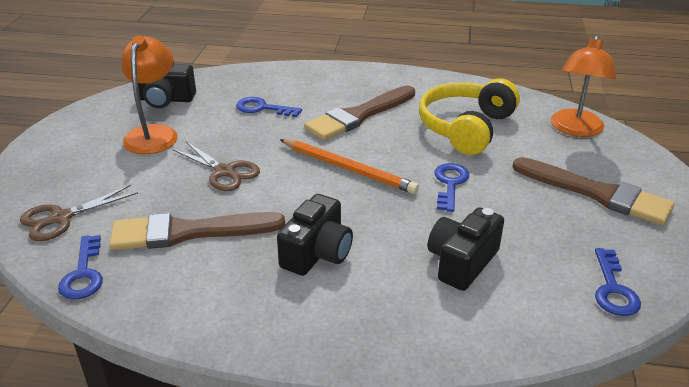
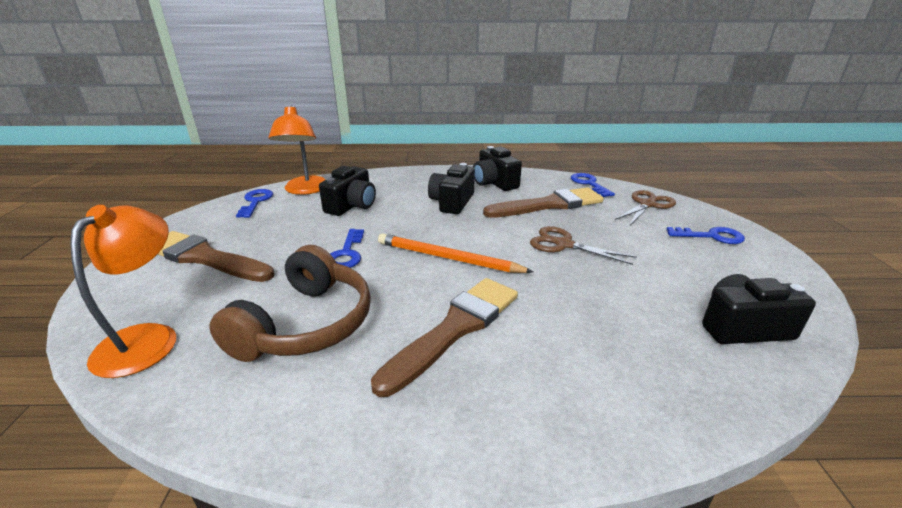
camera: 170 degrees right, 5 degrees down
orange lamp [122,35,178,154] -> orange lamp moved to [269,105,326,195]
blue key [236,97,302,117] -> blue key moved to [666,227,745,244]
yellow headphones [419,78,520,155] -> brown headphones [209,245,371,362]
none -> black camera [473,146,522,191]

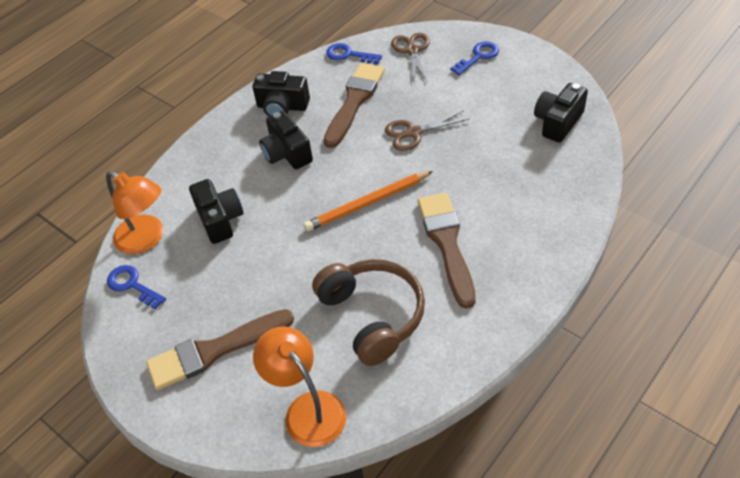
camera: 45 degrees left, 20 degrees up
blue key [330,229,364,268] -> none

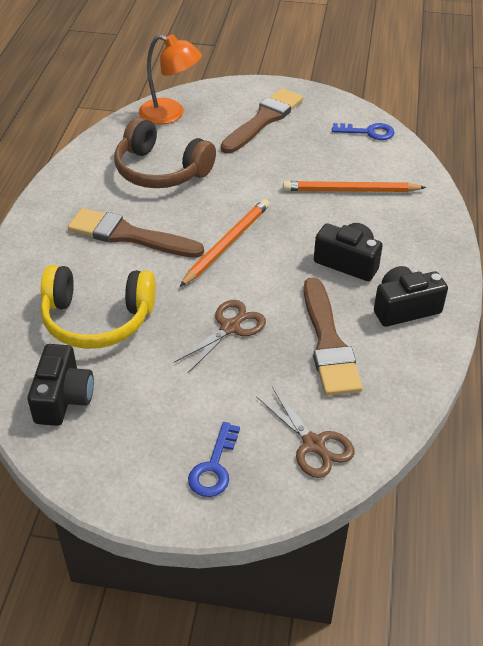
camera: 145 degrees right, 5 degrees down
orange lamp [106,171,163,254] -> none
black camera [189,179,244,244] -> orange pencil [283,181,426,192]
blue key [326,43,382,64] -> none
brown brush [418,193,476,308] -> brown brush turned 150 degrees clockwise [68,208,204,258]
none -> yellow headphones [40,265,156,349]

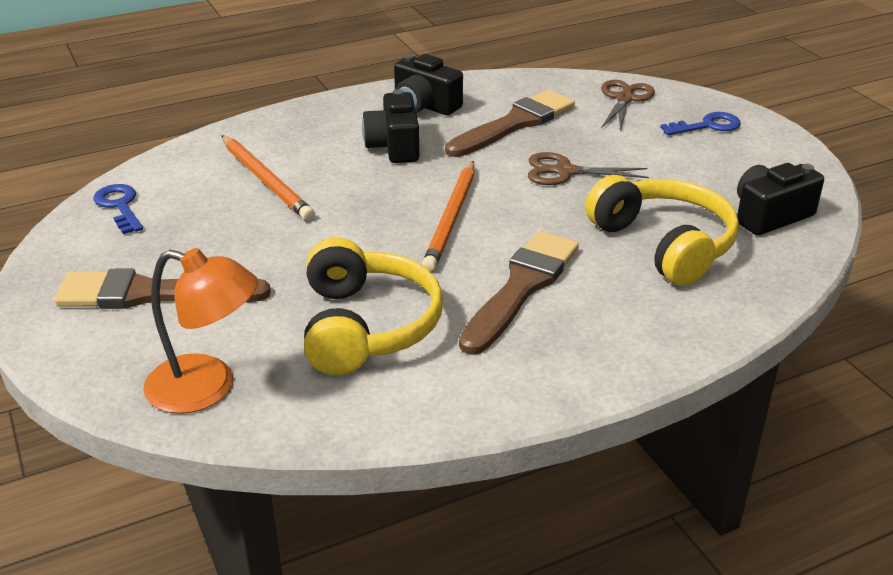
camera: 125 degrees left, 10 degrees down
brown brush [68,208,204,258] -> brown brush turned 135 degrees counterclockwise [459,231,579,355]
brown headphones [114,117,216,188] -> yellow headphones [304,237,443,375]
orange lamp [139,34,202,124] -> orange lamp turned 120 degrees clockwise [143,248,258,414]
orange pencil [180,199,269,287] -> orange pencil turned 75 degrees counterclockwise [422,161,474,272]

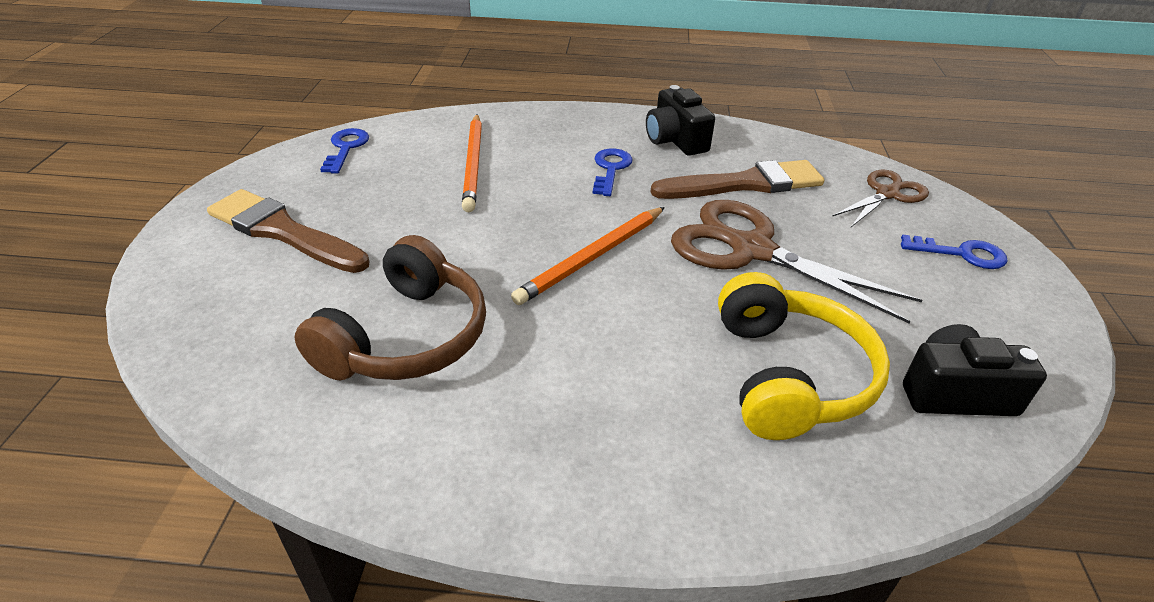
camera: 30 degrees right, 5 degrees up
orange lamp [143,248,258,414] -> none
yellow headphones [304,237,443,375] -> brown headphones [295,235,486,380]
black camera [362,89,419,163] -> blue key [593,148,632,196]
brown brush [459,231,579,355] -> none
brown scissors [528,152,649,185] -> brown scissors [671,200,922,324], size x1.75

